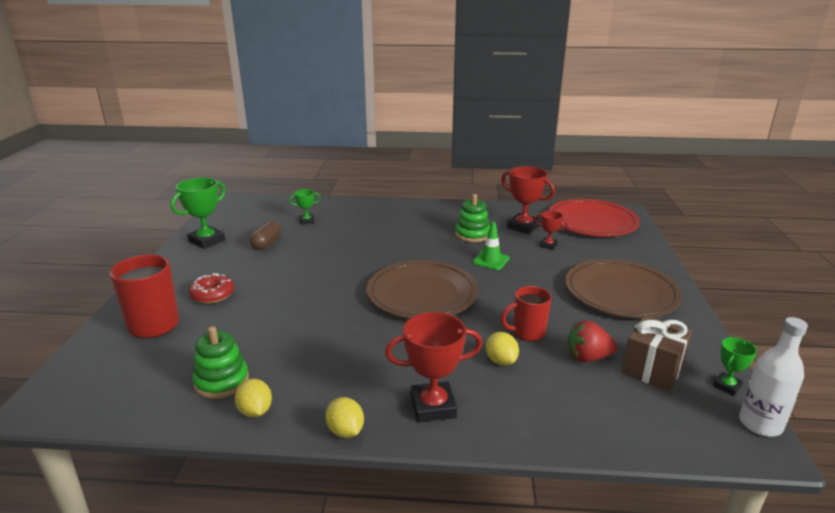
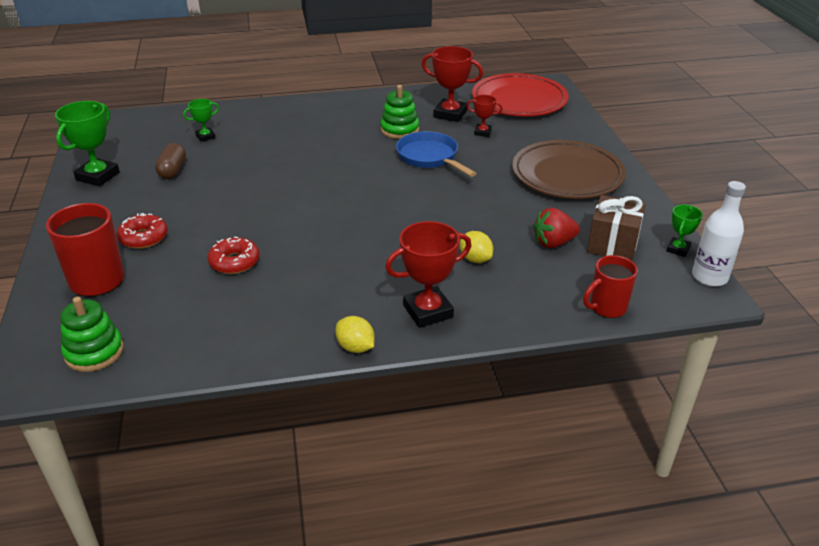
camera: 15 degrees left, 10 degrees up
green stacking toy [192,326,249,399] -> green stacking toy moved to [60,297,124,372]
yellow lemon [235,379,272,418] -> none
brown plate [366,260,478,319] -> none
green traffic cone [472,222,510,270] -> blue pan [396,131,476,177]
red mug [501,286,552,342] -> red mug moved to [583,255,638,318]
none -> red donut [207,237,259,274]

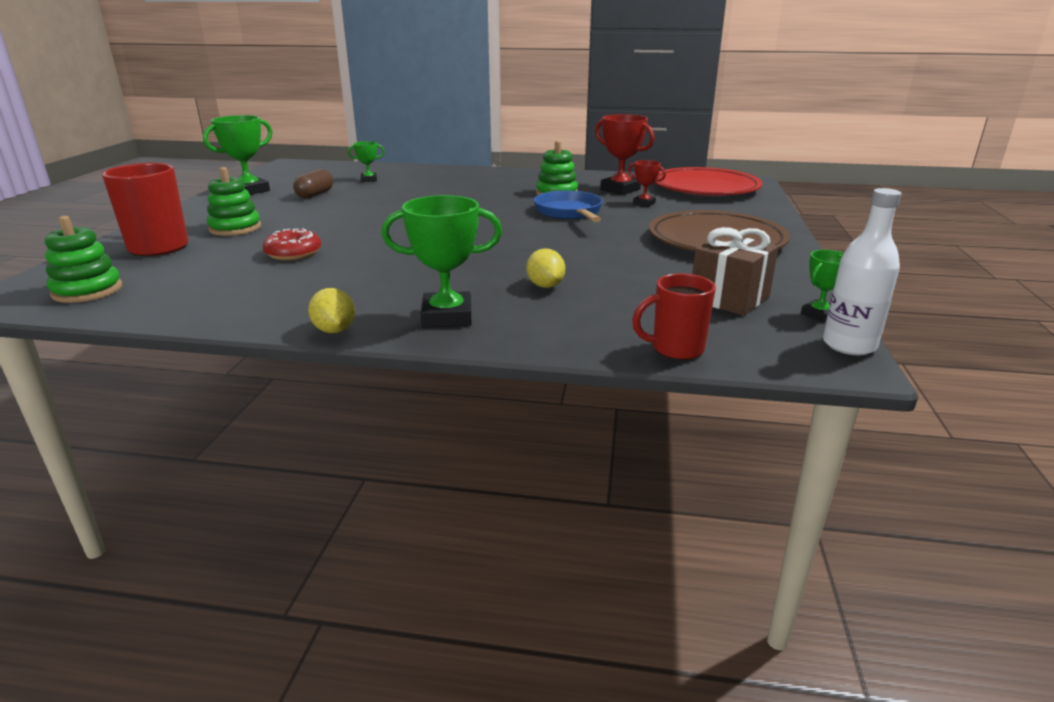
camera: 20 degrees right, 10 degrees down
red donut [116,213,168,249] -> green stacking toy [207,167,261,236]
red trophy [385,221,472,328] -> green trophy [382,195,502,327]
red strawberry [533,208,580,248] -> none

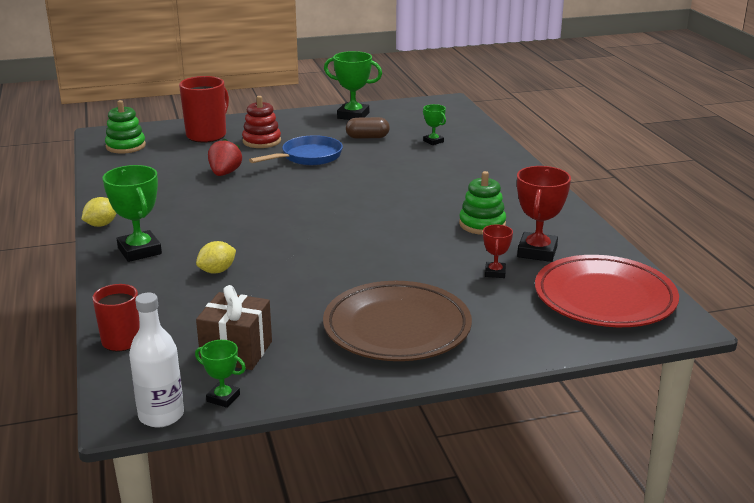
camera: 65 degrees right, 0 degrees up
green stacking toy [207,167,261,236] -> red stacking toy [242,96,281,148]
red donut [263,228,321,260] -> red strawberry [208,138,242,176]
blue pan [534,191,603,222] -> blue pan moved to [249,135,343,165]

